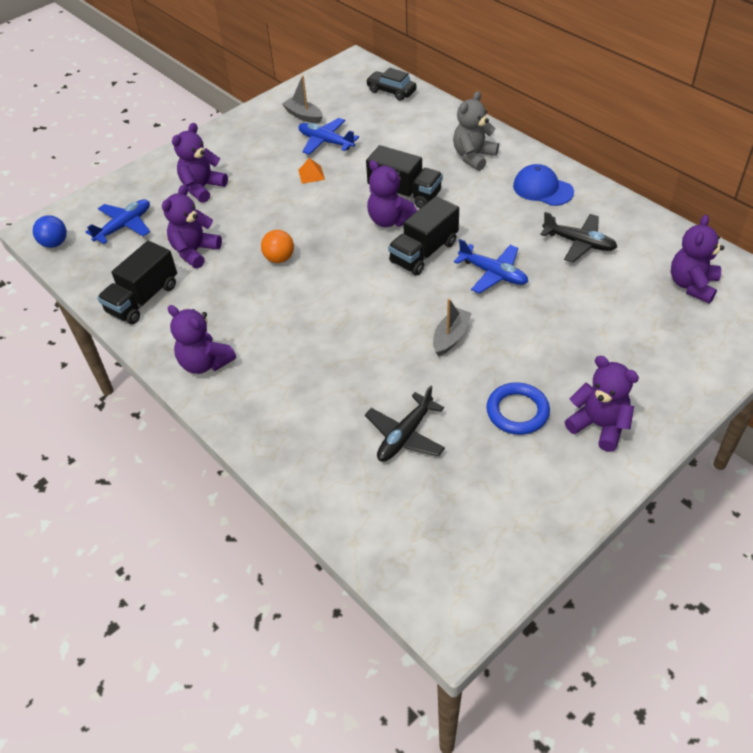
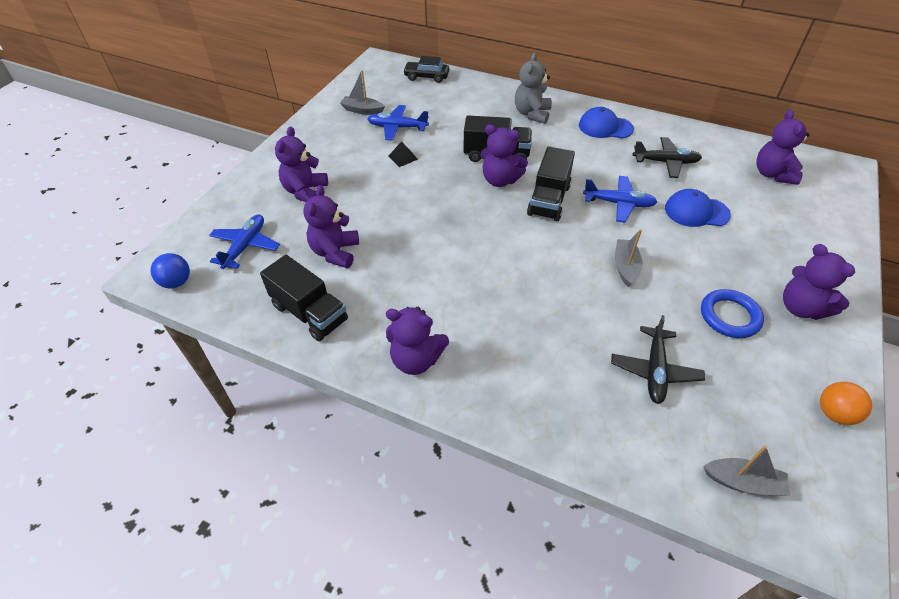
camera: 25 degrees left, 0 degrees up
black truck [97,241,177,325] -> black truck turned 60 degrees counterclockwise [260,255,348,341]
orange ball [261,230,294,263] -> orange ball moved to [820,382,872,425]
orange pyramid [298,158,325,184] -> black pyramid [388,141,418,167]
purple teddy bear [564,356,639,452] -> purple teddy bear turned 135 degrees counterclockwise [783,244,855,320]
none -> blue cap [665,189,731,227]
none -> grey boat [703,445,791,496]

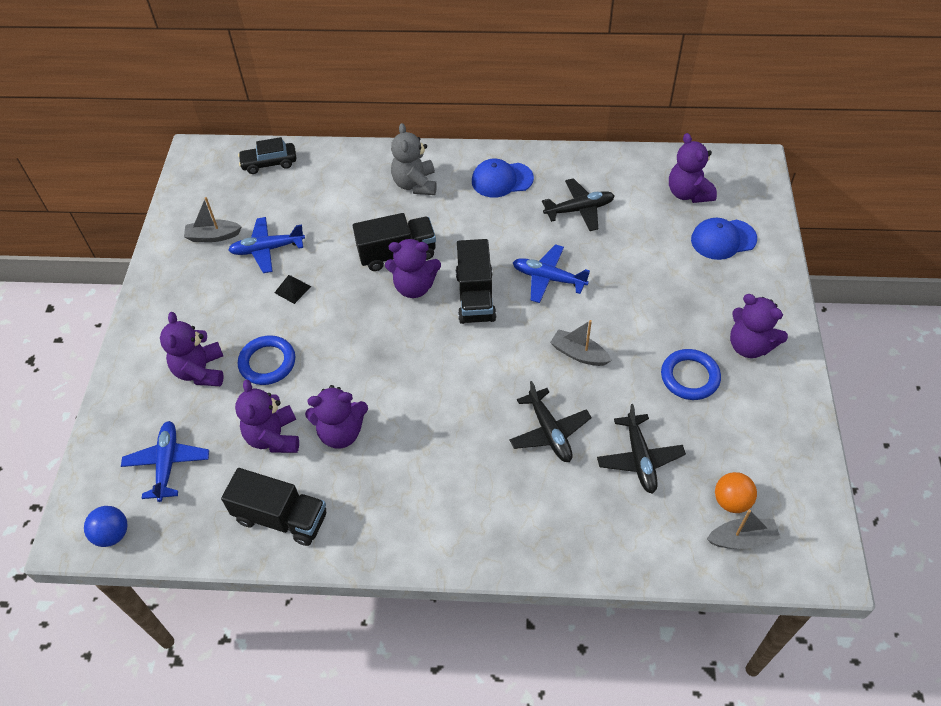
camera: 20 degrees left, 5 degrees up
purple teddy bear [386,307,449,375] -> purple teddy bear moved to [305,385,368,448]
blue plane [583,176,657,222] -> blue plane turned 150 degrees counterclockwise [513,244,590,303]
grey boat [615,229,642,287] -> grey boat turned 45 degrees counterclockwise [550,320,612,366]
blue cap [665,189,731,227] -> blue cap moved to [691,218,757,260]
orange ball [820,382,872,425] -> orange ball moved to [715,472,757,513]
none -> blue ring [238,335,295,385]
none -> black plane [509,381,592,462]

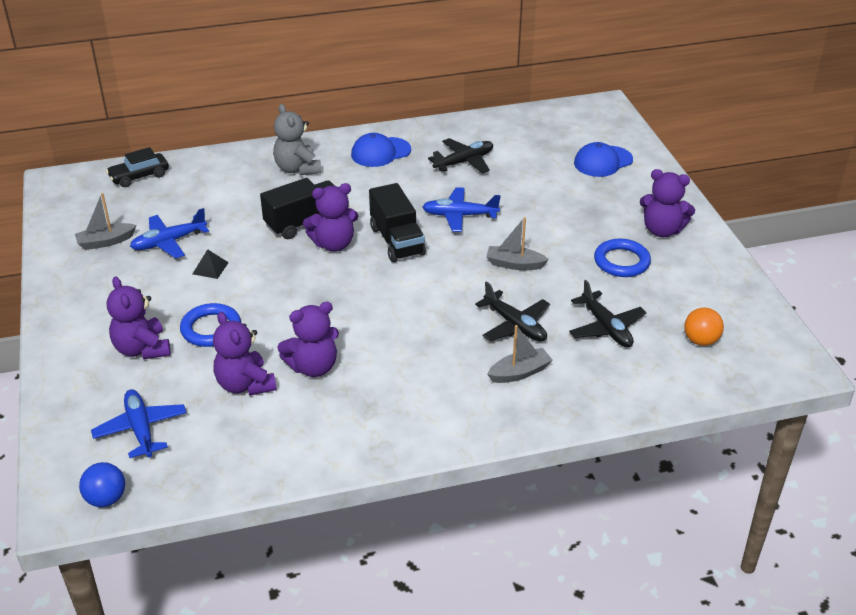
camera: 20 degrees left, 15 degrees down
black truck [221,468,326,546] -> none
purple teddy bear [669,133,717,203] -> none
grey boat [707,509,781,549] -> grey boat moved to [487,325,552,383]

